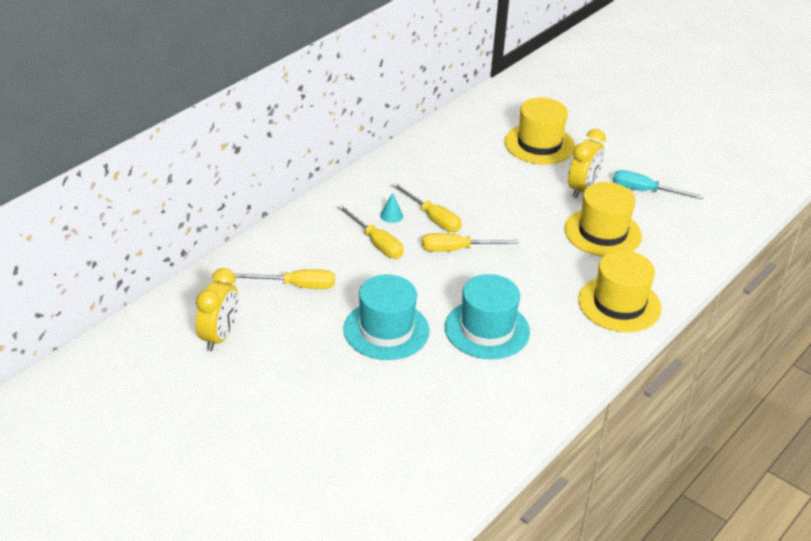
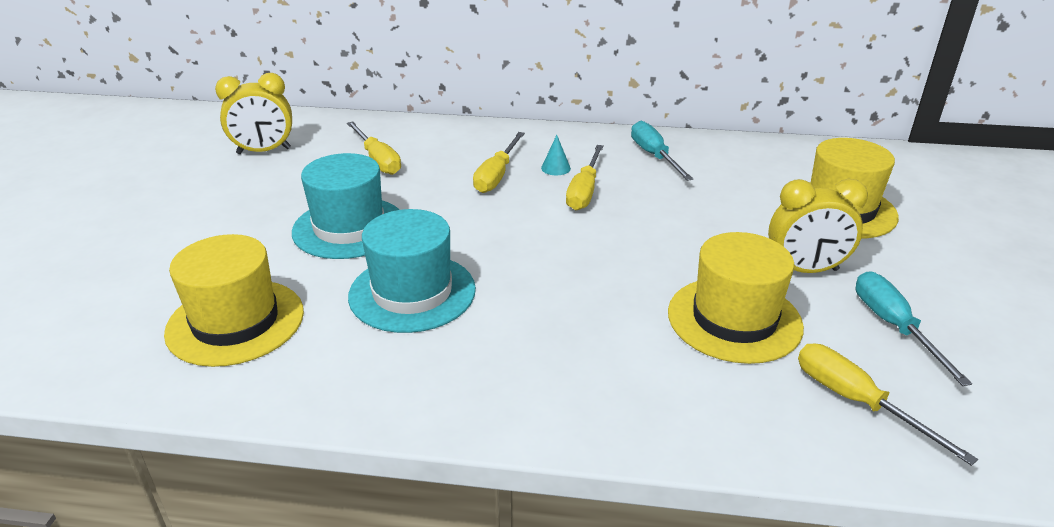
camera: 60 degrees right, 5 degrees down
yellow screwdriver [422,233,519,252] -> yellow screwdriver moved to [798,343,978,466]
yellow hat [578,250,661,332] -> yellow hat moved to [164,234,304,367]
none -> turquoise screwdriver [631,121,693,181]

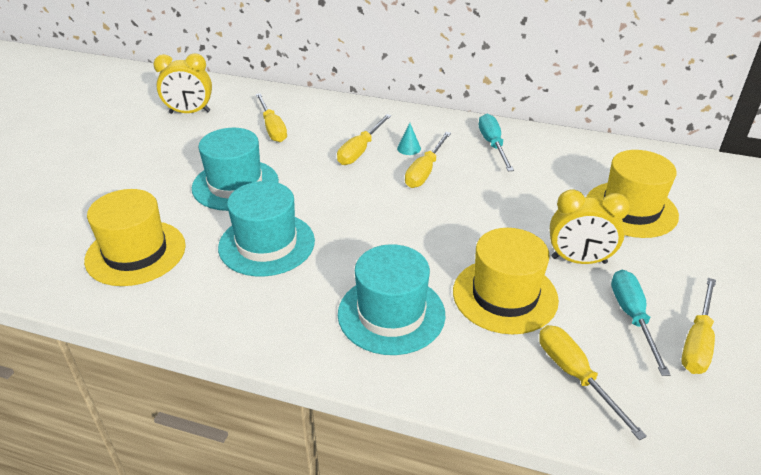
camera: 10 degrees right, 5 degrees up
none -> turquoise hat [338,244,445,355]
none -> yellow screwdriver [681,278,716,374]

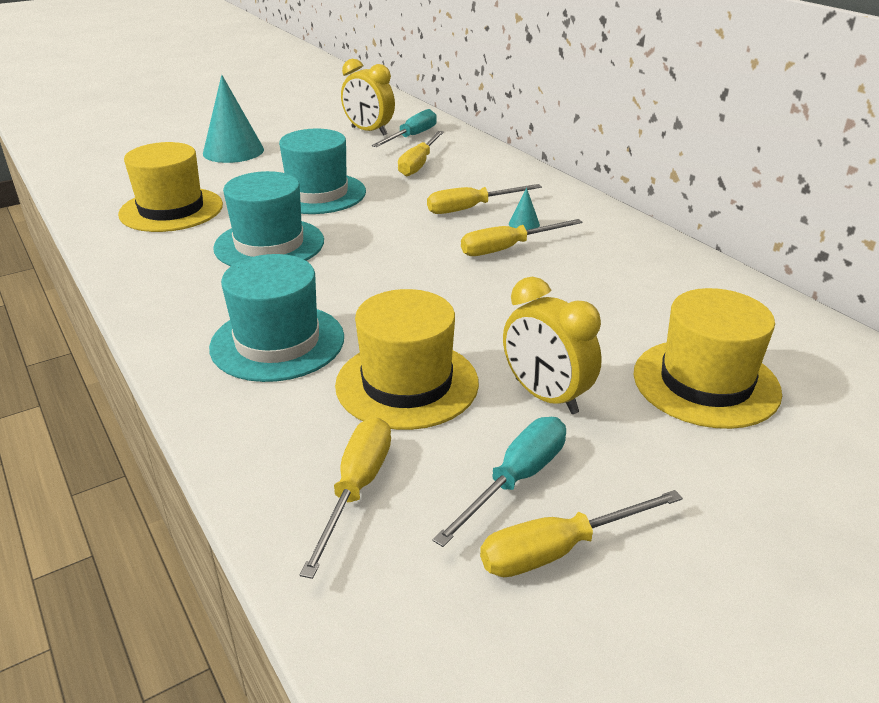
camera: 40 degrees right, 5 degrees down
turquoise screwdriver [479,114,514,171] -> turquoise screwdriver moved to [371,109,437,147]
none -> turquoise cone [203,75,264,163]

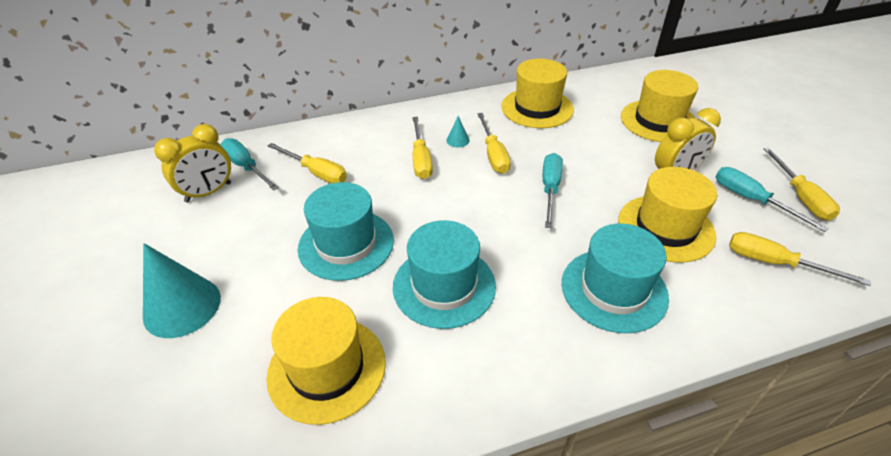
camera: 75 degrees left, 10 degrees up
none -> yellow hat [501,59,574,128]
none -> turquoise screwdriver [543,153,563,228]

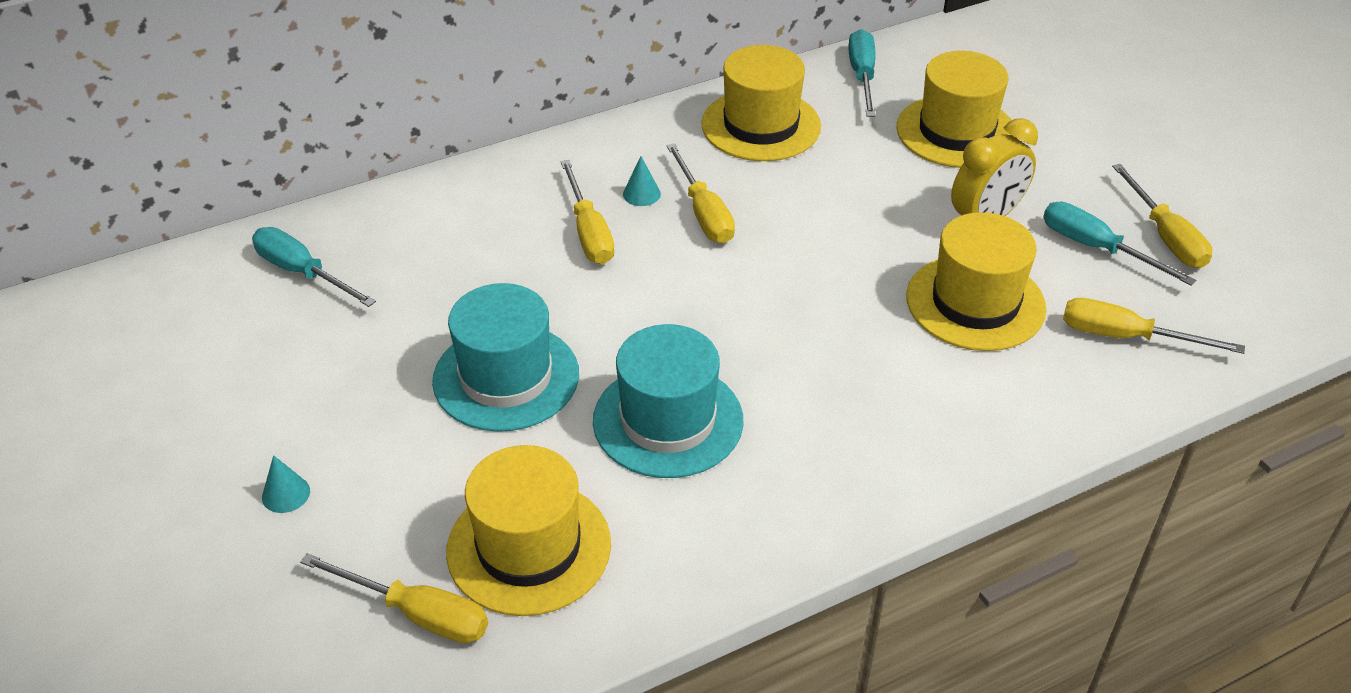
camera: 10 degrees left, 0 degrees up
turquoise cone [143,243,221,338] -> turquoise cone [262,455,310,513], size x0.43
yellow clock [154,124,231,203] -> none
yellow screwdriver [267,143,347,183] -> yellow screwdriver moved to [300,553,488,644]
turquoise screwdriver [543,153,563,228] -> turquoise screwdriver moved to [848,29,876,117]
turquoise hat [562,223,669,333] -> none

